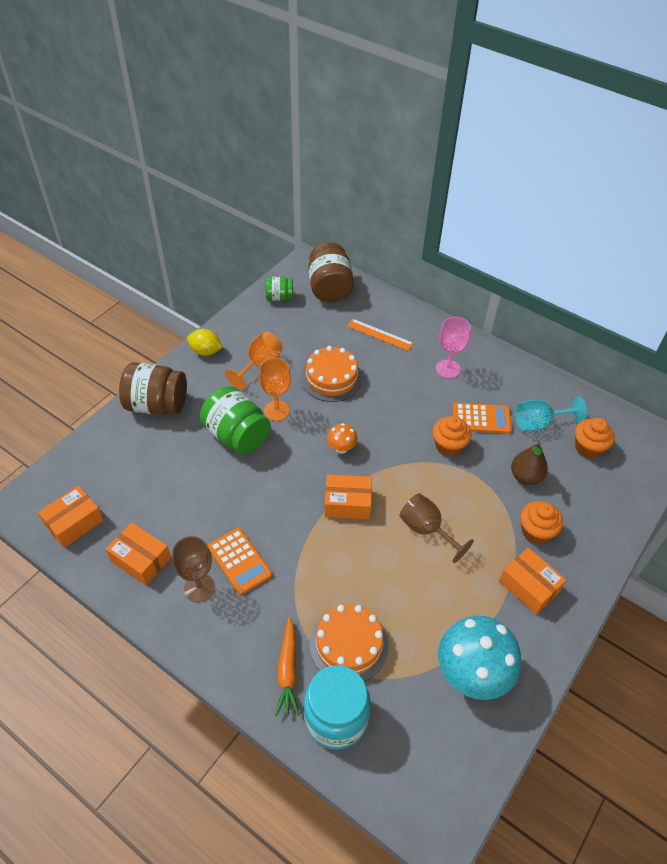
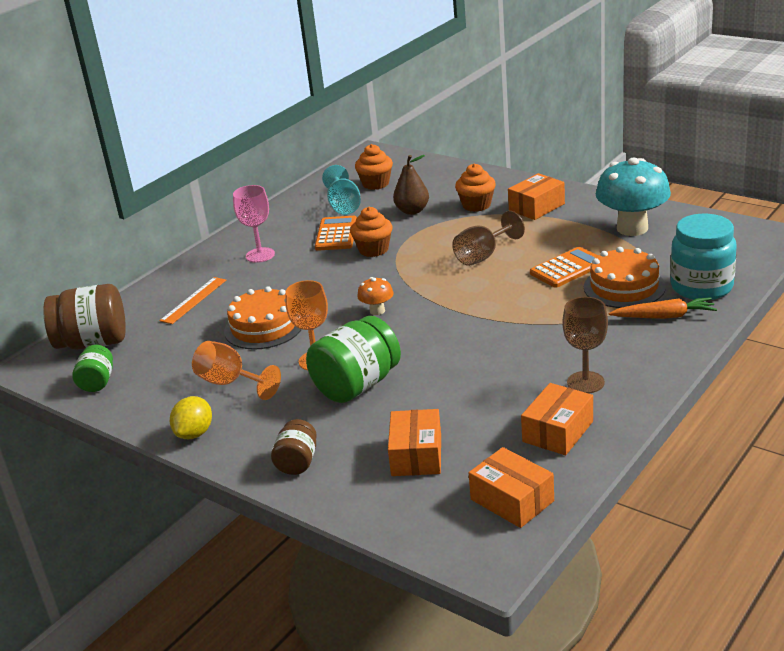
camera: 85 degrees left, 20 degrees down
brown jar [119,362,187,415] -> brown jar [271,419,317,475], size x0.55
orange calculator [208,528,272,595] -> orange calculator moved to [530,247,598,288]
orange box [325,474,372,519] -> orange box moved to [388,409,441,476]

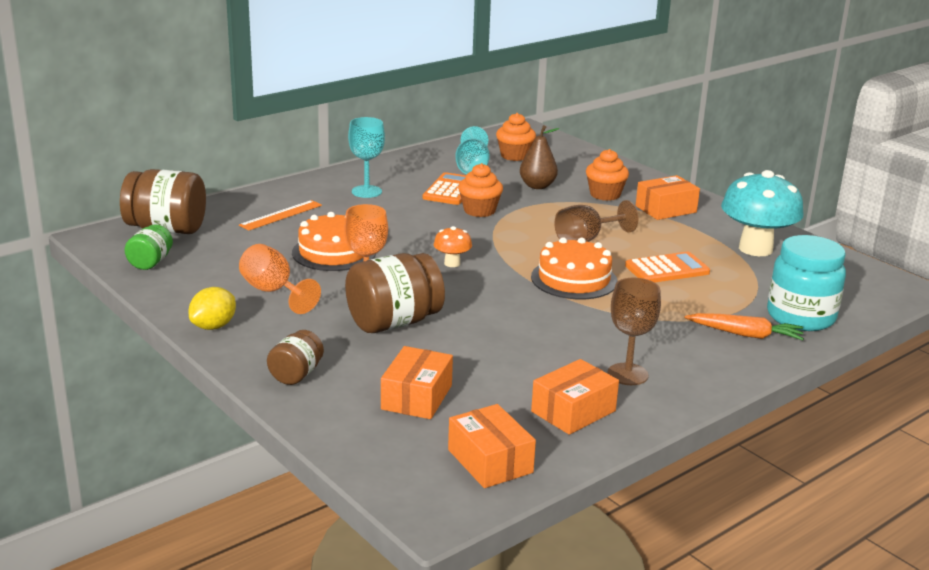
camera: 10 degrees right, 5 degrees down
pink goblet [233,185,275,263] -> turquoise goblet [348,117,385,198]
green jar [306,316,401,403] -> brown jar [345,253,445,333]
orange cake [584,247,666,308] -> orange cake moved to [531,237,618,299]

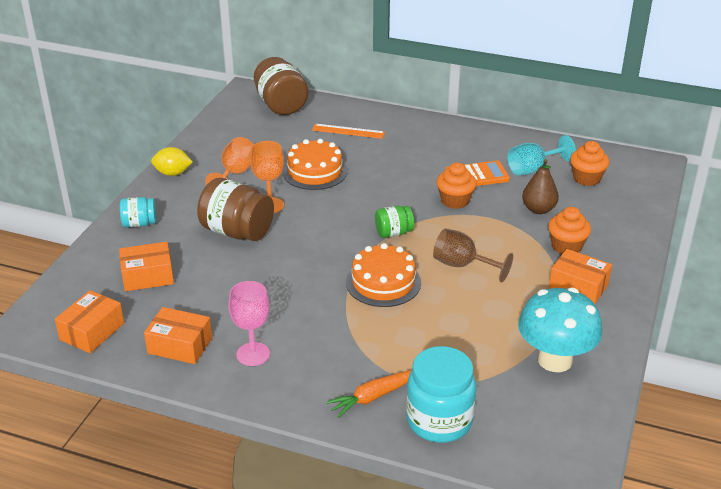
camera: 60 degrees right, 10 degrees up
green jar [124,224,173,270] -> green jar moved to [375,206,414,238]
brown jar [267,330,324,385] -> turquoise jar [120,197,156,228]
turquoise goblet [348,117,385,198] -> none
orange mushroom [434,226,472,267] -> none
brown goblet [608,278,661,385] -> pink goblet [228,281,270,366]
orange calculator [625,252,710,283] -> none
orange carrot [685,313,804,340] -> orange carrot turned 75 degrees clockwise [326,370,412,418]

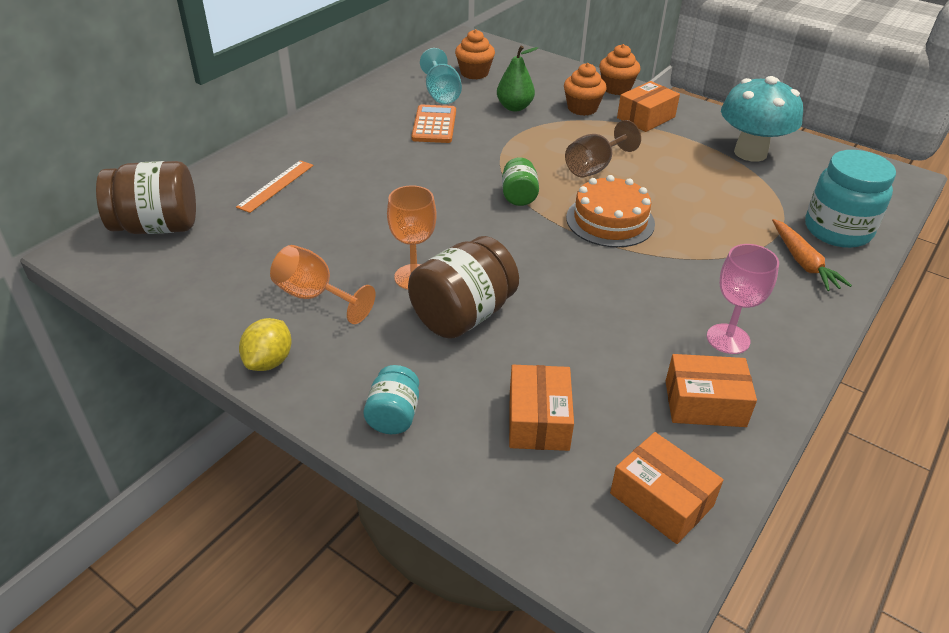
camera: 75 degrees left, 5 degrees up
orange box [144,307,212,364] -> orange box turned 60 degrees clockwise [666,354,757,427]
orange cake [282,139,348,190] -> none
orange cupcake [437,163,477,209] -> orange cupcake moved to [599,44,641,95]
brown pear [522,159,559,214] -> green pear [497,46,538,111]

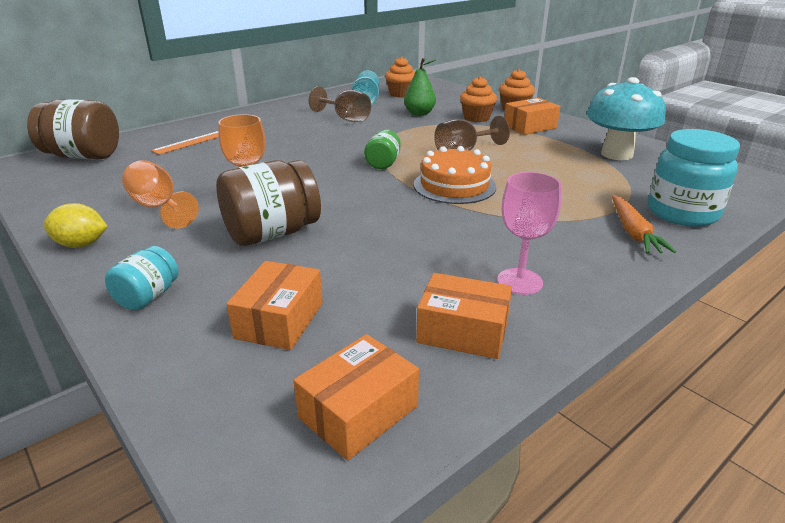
camera: 15 degrees right, 10 degrees down
yellow lemon [239,318,292,371] -> yellow lemon turned 60 degrees clockwise [43,203,108,248]
orange calculator [411,105,456,143] -> brown goblet [309,86,371,122]
orange box [610,432,724,544] -> orange box turned 75 degrees clockwise [293,334,419,460]

